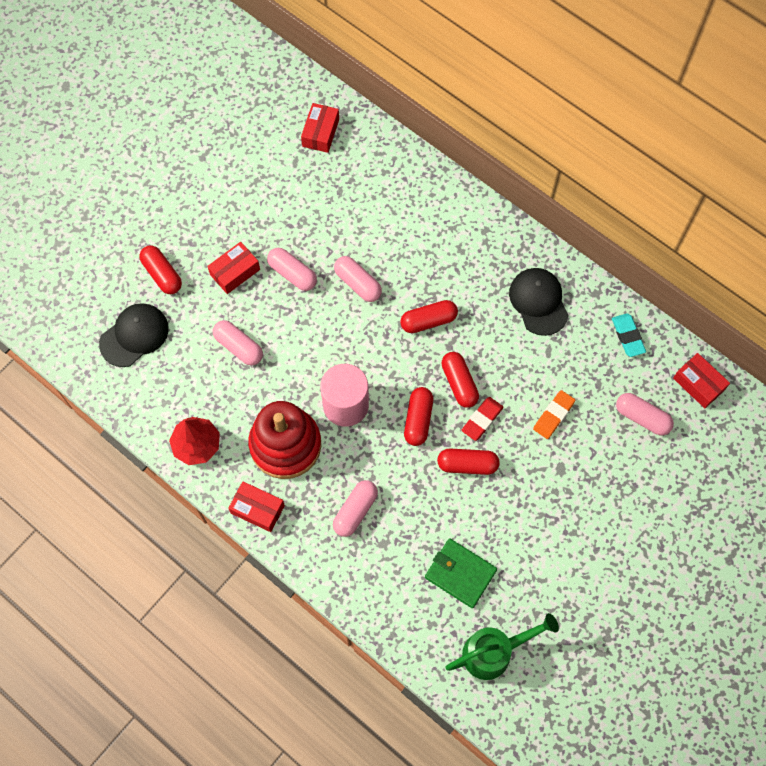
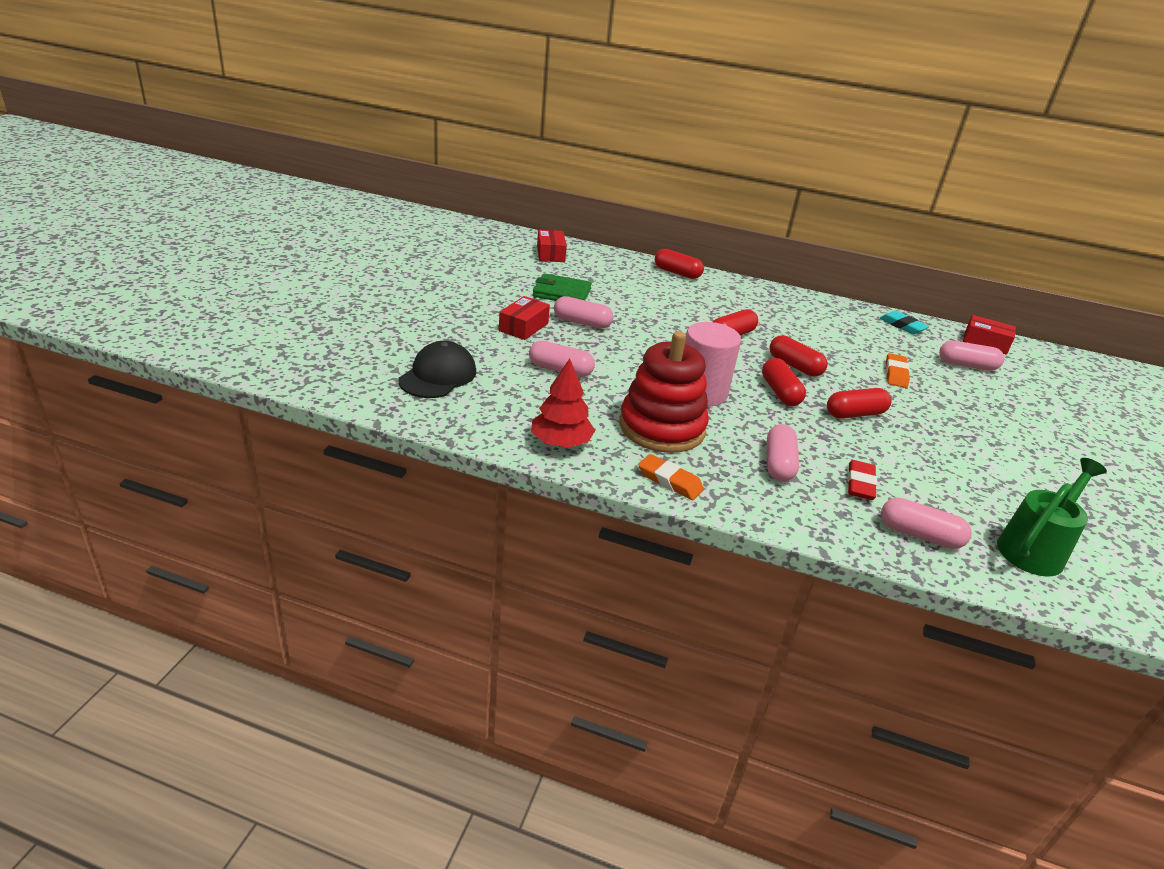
camera: 25 degrees left, 35 degrees down
red capsule [139,246,182,294] -> red capsule moved to [655,249,704,279]
red box [228,481,285,532] -> orange eraser [638,454,704,500]
pink capsule [334,256,382,302] -> pink capsule moved to [881,498,972,549]
green wallet [425,538,497,608] -> green wallet moved to [532,273,592,301]
red eraser [462,397,503,441] -> red eraser moved to [848,460,877,500]
black cap [509,268,569,336] -> none

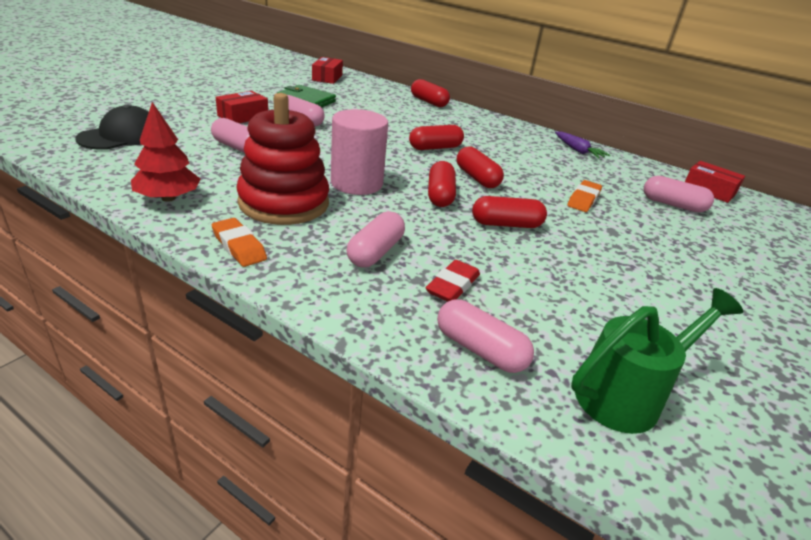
camera: 15 degrees right, 0 degrees up
turquoise eraser [880,311,929,334] -> none
none -> purple carrot [555,131,610,158]

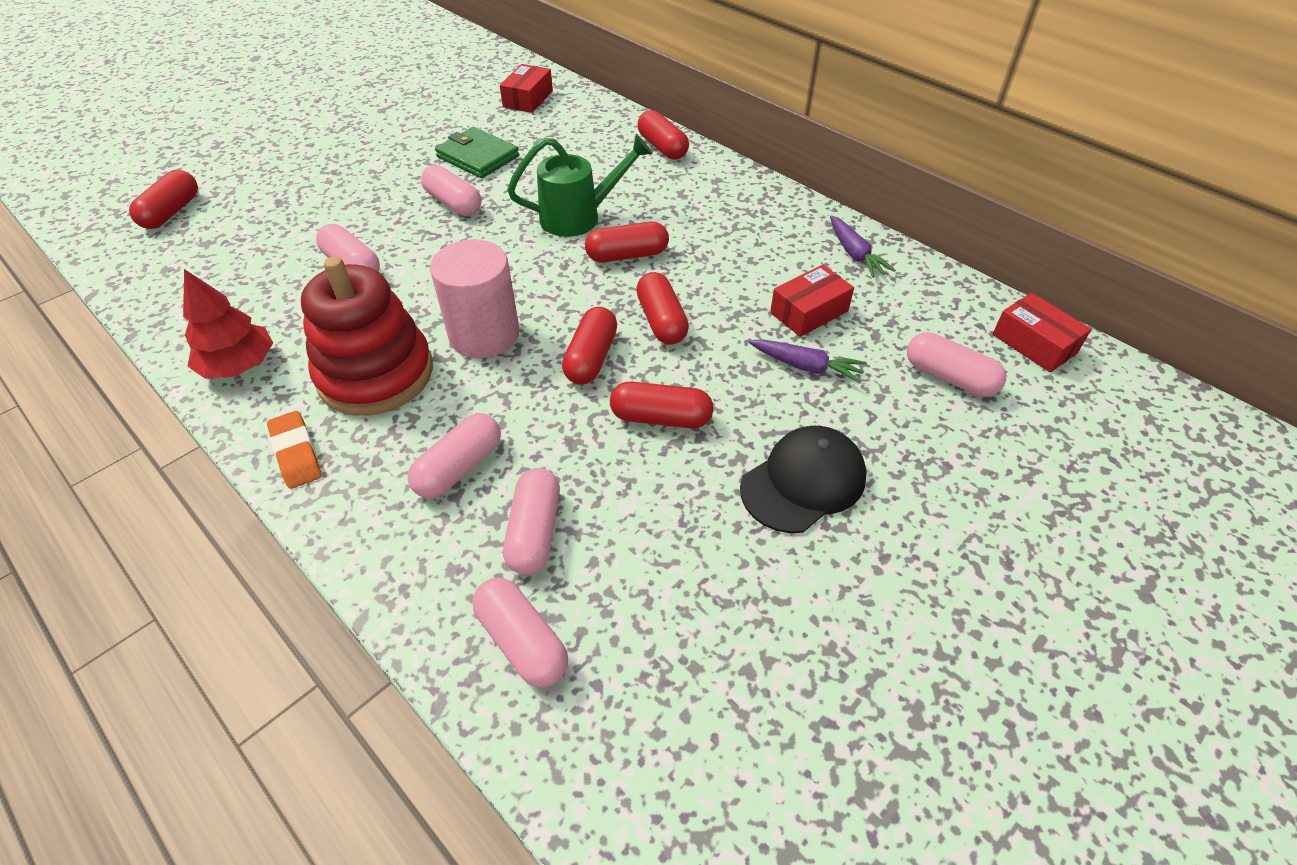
camera: 15 degrees right, 15 degrees up
black cap [75,104,149,150] -> black cap moved to [740,426,867,533]
red box [216,91,268,123] -> red box moved to [770,265,854,337]
red eraser [425,260,480,302] -> pink capsule [503,468,560,574]
orange eraser [567,180,602,212] -> purple carrot [748,339,867,383]
green watering can [571,288,743,434] -> green watering can moved to [507,134,653,237]
none -> red capsule [129,170,198,229]

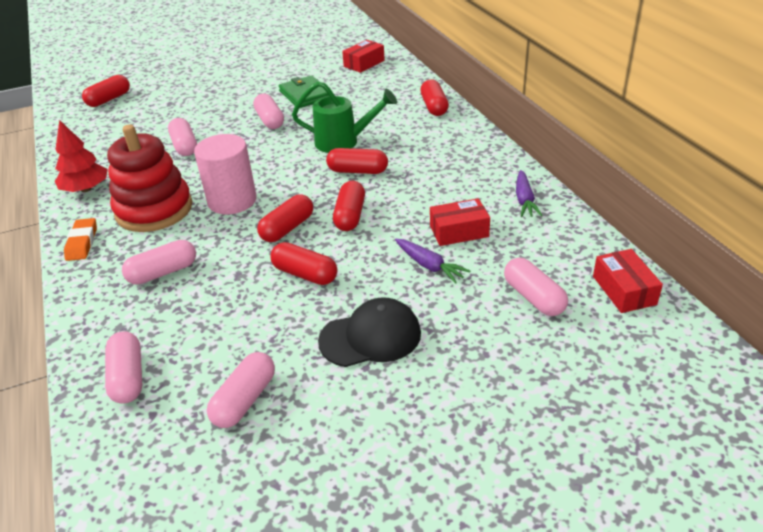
camera: 25 degrees right, 10 degrees down
pink capsule [503,468,560,574] -> pink capsule moved to [207,352,275,428]

